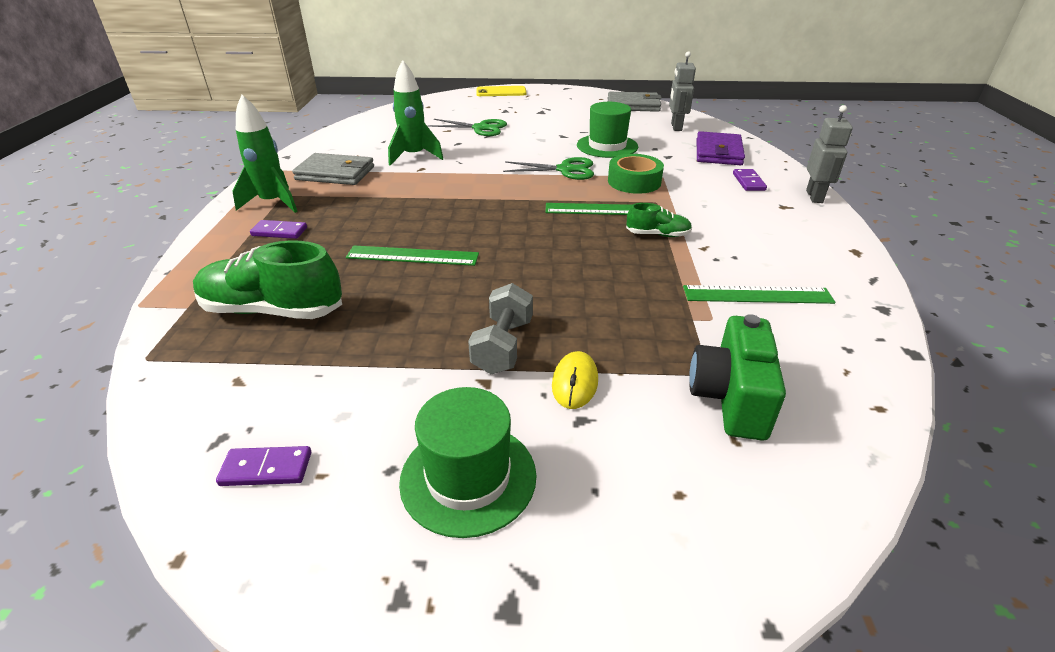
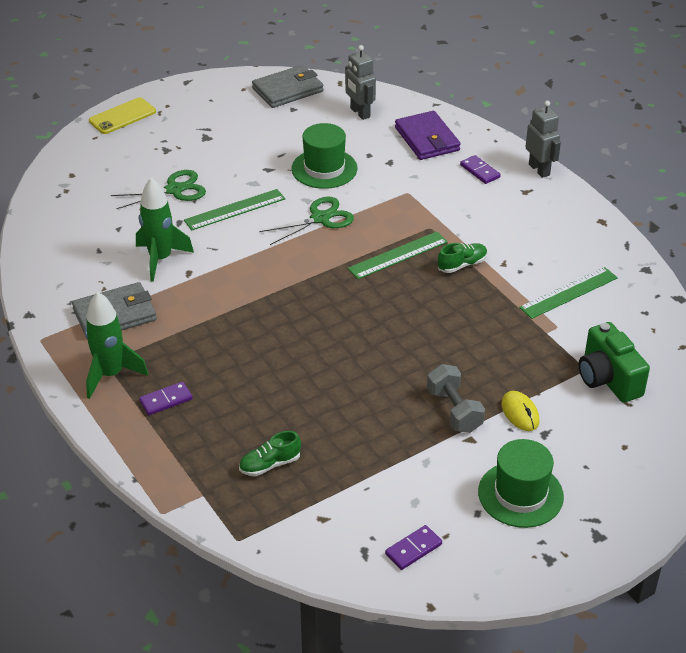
camera: 35 degrees left, 5 degrees up
green shoe [193,240,342,319] -> green shoe [239,431,301,476], size x0.51
green ruler [346,246,479,266] -> green ruler moved to [184,189,285,231]
green tape [608,154,664,194] -> none

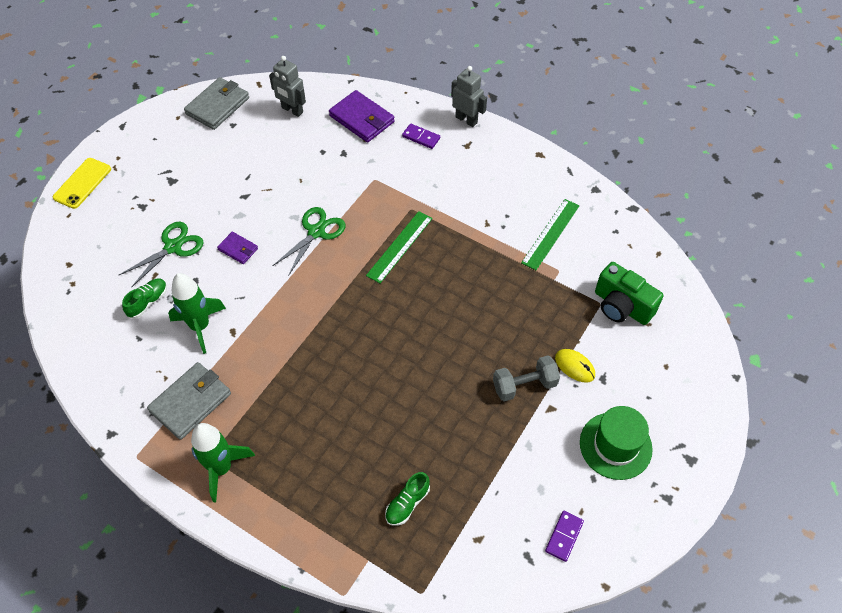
camera: 25 degrees left, 15 degrees up
purple domino [139,382,193,415] -> none
green ruler [184,189,285,231] -> purple wallet [217,232,258,264]
green hat [291,123,357,189] -> none
grey dumbbell [427,364,485,433] -> grey dumbbell turned 60 degrees counterclockwise [493,356,560,402]
green shoe [438,243,488,273] -> green shoe moved to [122,278,167,319]

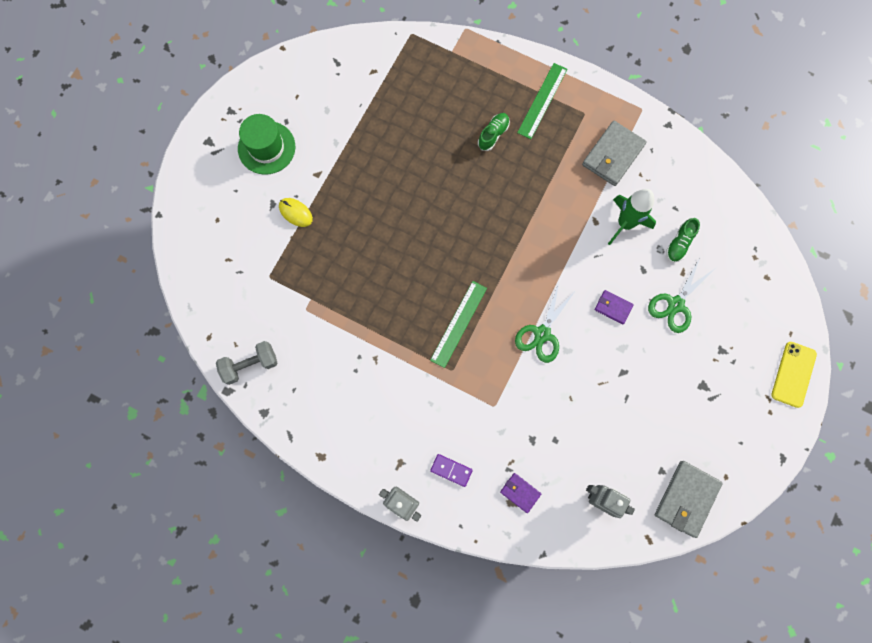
camera: 175 degrees right, 20 degrees up
green rocket [191,423,255,502] -> none
purple wallet [329,90,395,142] -> purple wallet [500,473,541,513], size x0.55
green shoe [385,472,430,526] -> green shoe moved to [478,113,510,151]
grey dumbbell [493,356,560,402] -> grey dumbbell moved to [216,341,277,385]
green ruler [521,199,579,270] -> green ruler moved to [517,63,567,139]
purple domino [545,511,584,562] -> none
green camera [595,262,664,325] -> none

